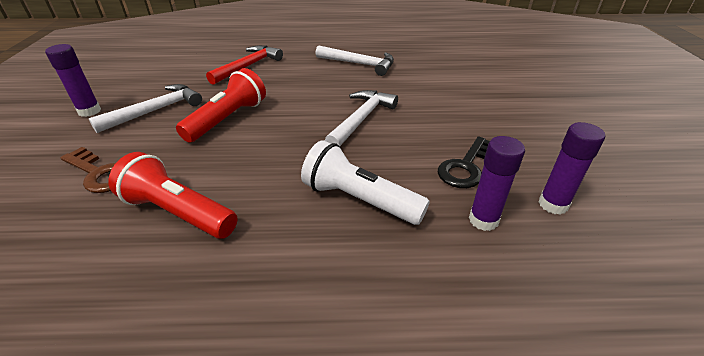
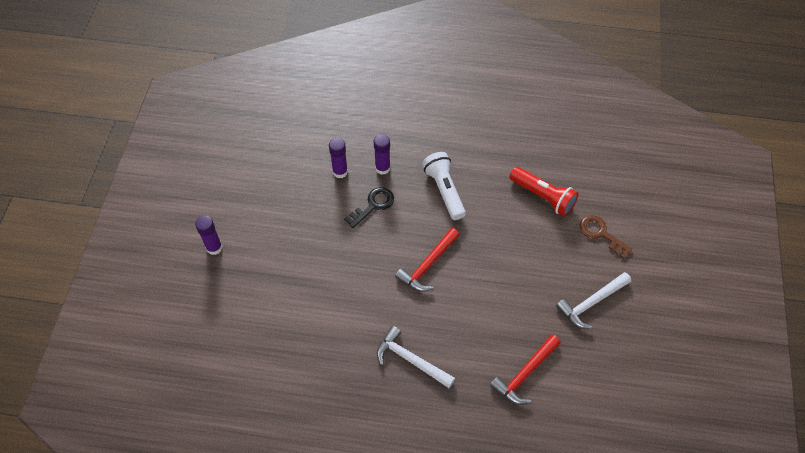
camera: 170 degrees left, 20 degrees up
purple glue stick [45,44,101,117] -> purple glue stick moved to [195,216,222,255]
red flashlight [176,68,266,143] -> none
white flashlight [301,140,430,225] -> white flashlight turned 150 degrees counterclockwise [422,152,466,220]
white hammer [325,90,398,147] -> red hammer [395,228,459,292]

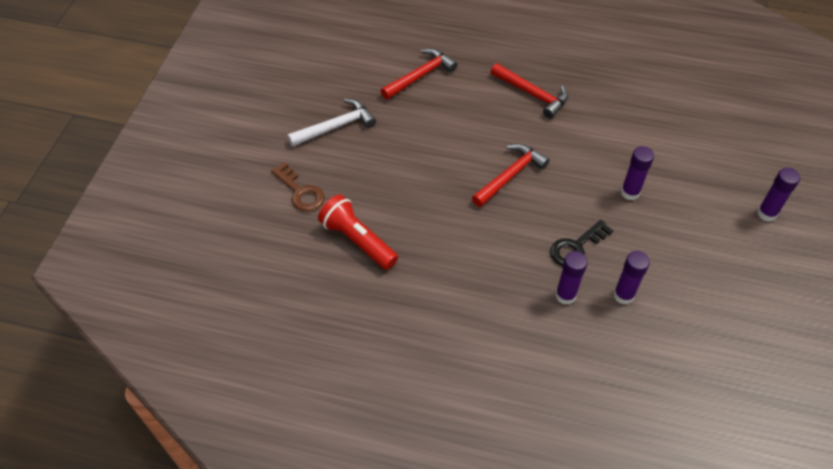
camera: 175 degrees left, 5 degrees down
white hammer [377,326,455,388] -> red hammer [490,63,568,118]
white flashlight [422,152,466,220] -> none
none -> purple glue stick [621,146,654,200]

